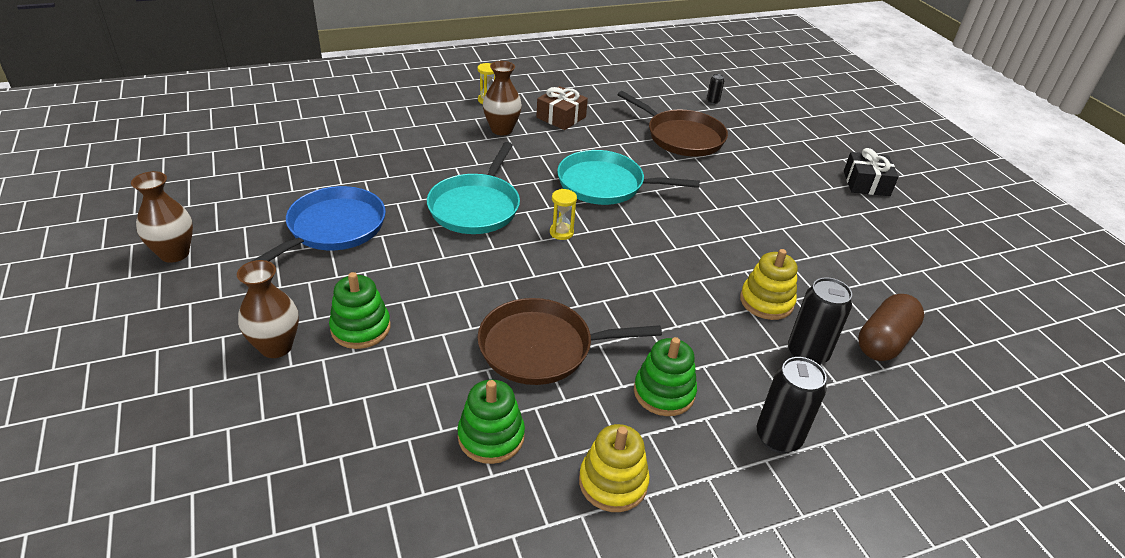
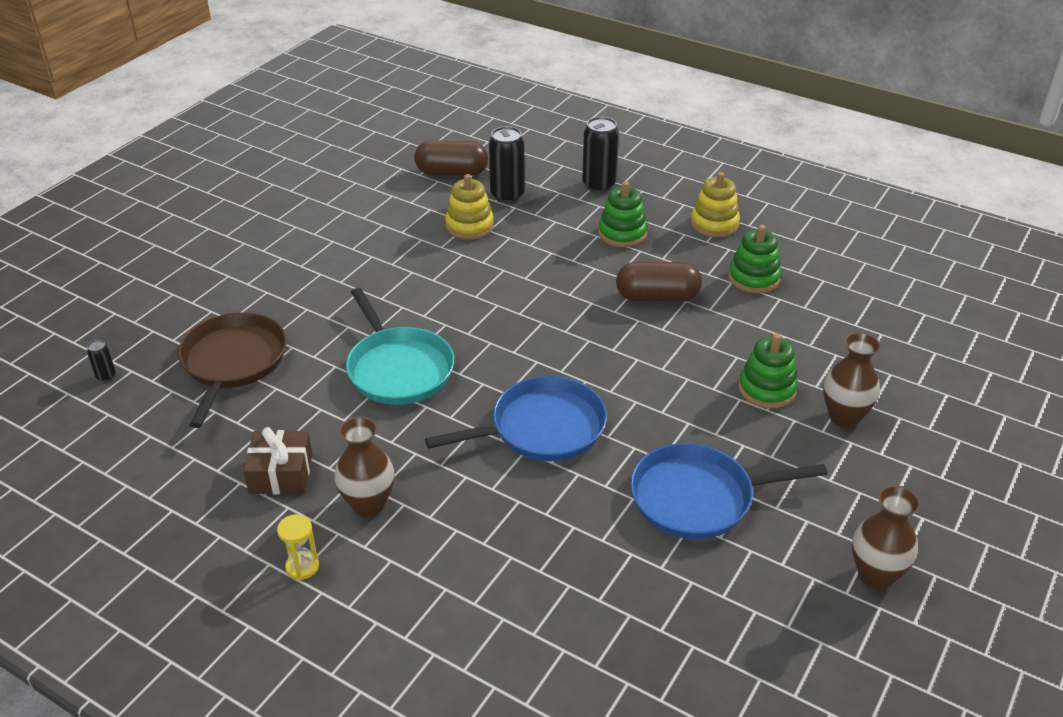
camera: 125 degrees left, 0 degrees up
turquoise pan [427,142,520,234] -> blue pan [425,376,607,461]
brown pan [477,298,662,385] -> brown capsule [616,262,702,301]
yellow hourglass [550,189,577,240] -> none
black gift [844,148,899,196] -> none

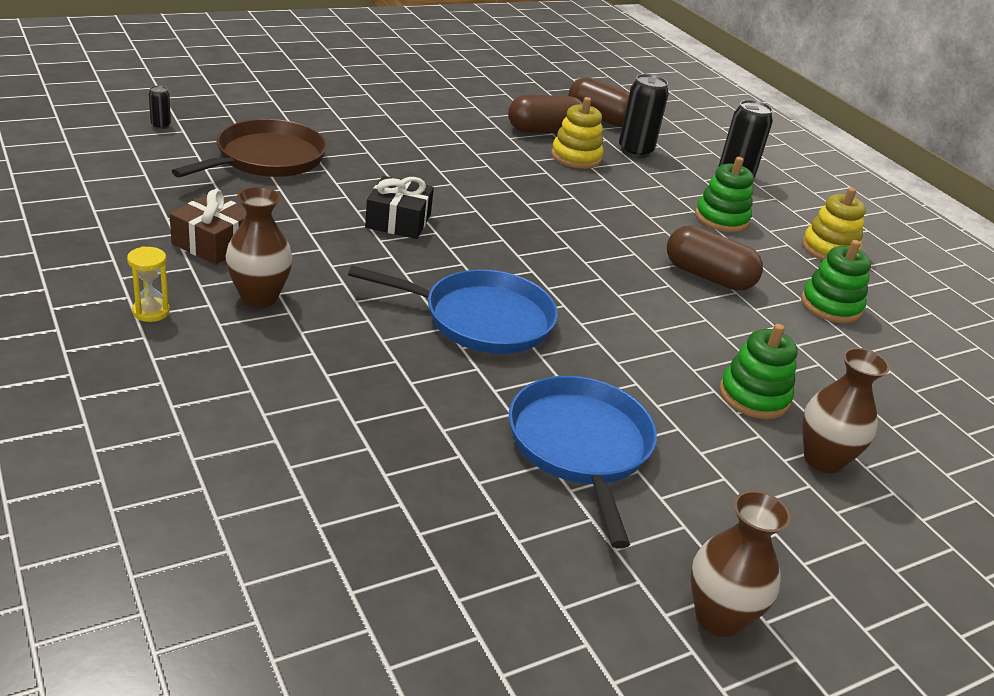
camera: 25 degrees right, 5 degrees down
turquoise pan [346,288,454,405] -> black gift [365,176,434,239]
blue pan [630,443,828,539] -> blue pan turned 60 degrees clockwise [509,376,657,548]
none -> brown capsule [508,95,583,133]

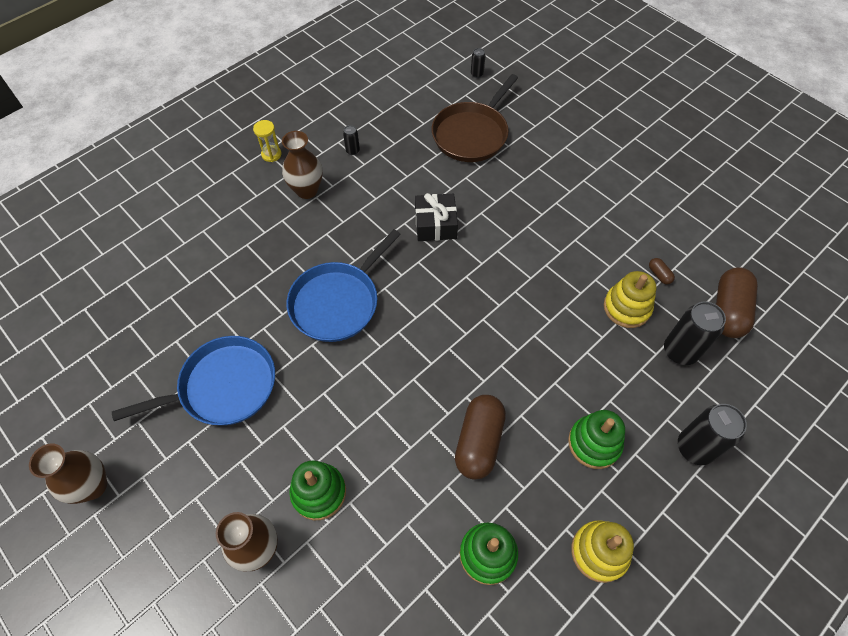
camera: 80 degrees right, 25 degrees up
brown gift [170,189,247,265] -> black can [343,125,360,155]
brown pan [172,119,327,177] -> brown pan turned 105 degrees clockwise [432,74,518,162]
blue pan [348,266,558,354] -> blue pan turned 45 degrees clockwise [287,229,401,342]
brown capsule [508,95,583,133] -> brown capsule [649,258,675,284], size x0.42

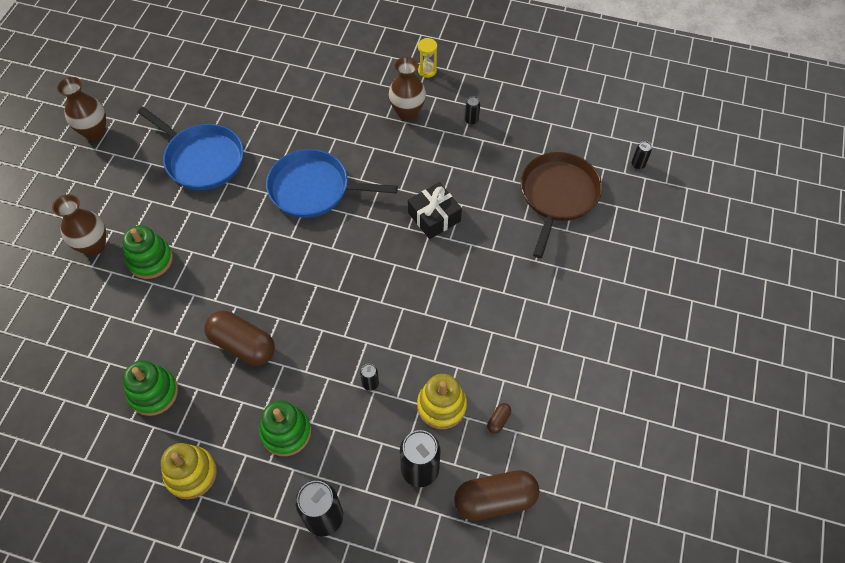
camera: 60 degrees right, 0 degrees up
brown pan [432,74,518,162] -> brown pan turned 105 degrees clockwise [521,152,602,258]
brown capsule [455,395,506,480] -> brown capsule turned 45 degrees clockwise [204,311,275,366]
none -> black can [360,364,379,391]

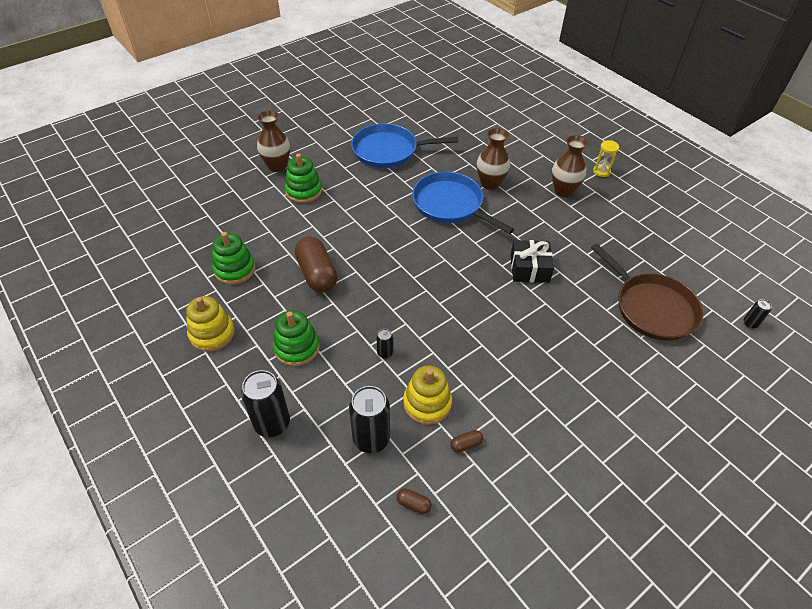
camera: 35 degrees right, 10 degrees down
brown vase [57,77,106,141] -> brown vase moved to [477,128,510,190]
blue pan [137,107,243,190] -> blue pan turned 105 degrees clockwise [351,123,458,168]
brown capsule [454,470,539,521] -> brown capsule [397,488,432,514], size x0.42
black can [465,96,480,125] -> none
brown pan [521,152,602,258] -> brown pan turned 90 degrees clockwise [591,244,704,341]

